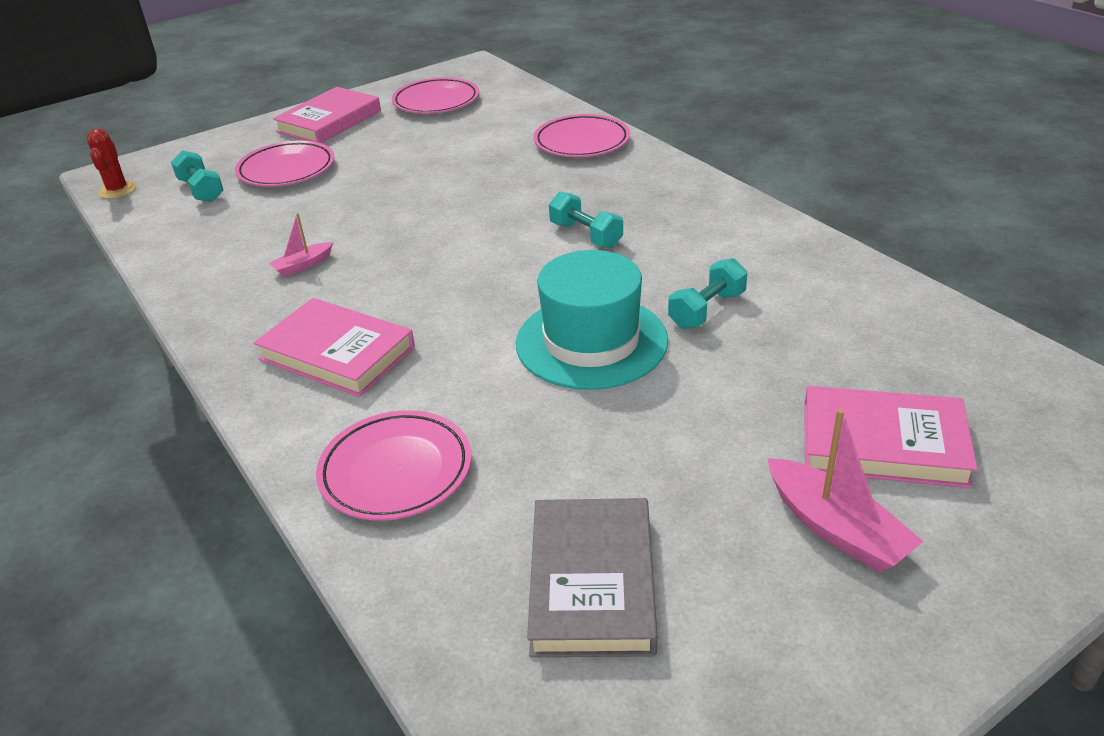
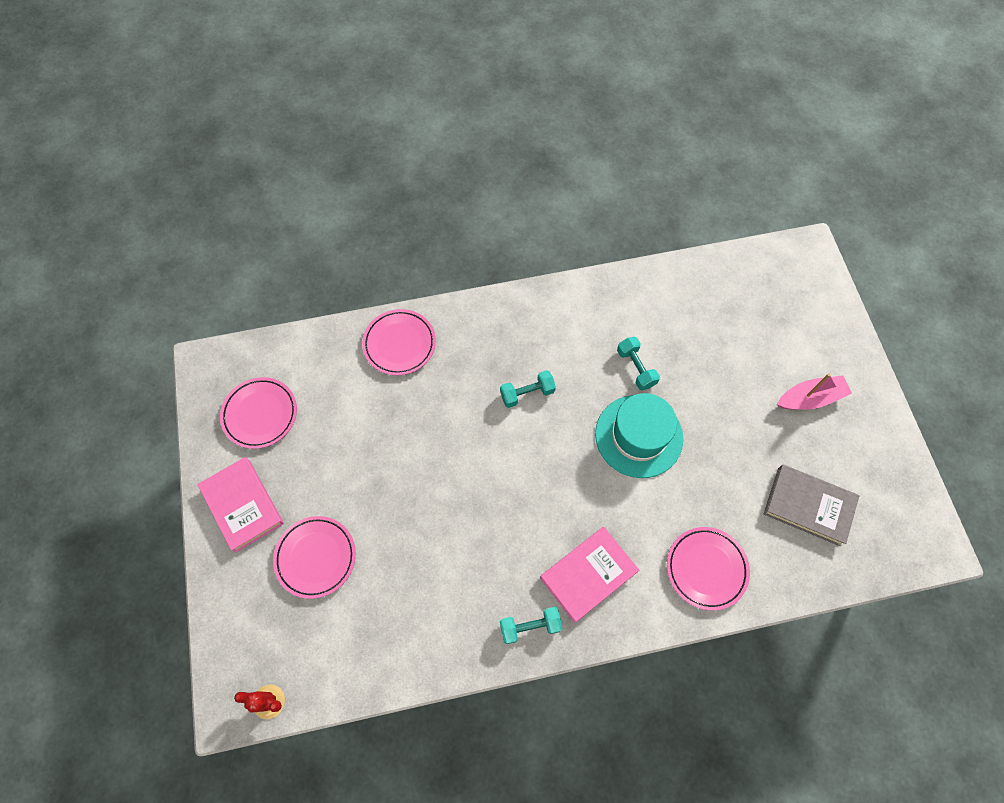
camera: 70 degrees left, 30 degrees up
turquoise dumbbell [171,150,224,202] -> turquoise dumbbell moved to [500,607,562,644]
pink boat [269,213,333,277] -> none
pink book [804,386,978,488] -> none

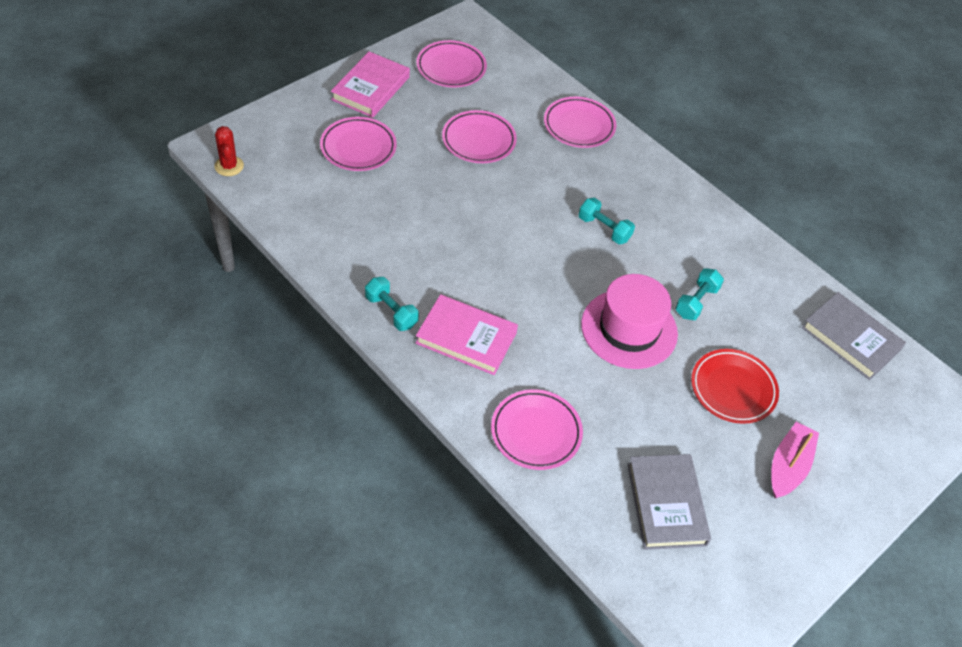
camera: 55 degrees right, 15 degrees down
turquoise hat [595,393,683,478] -> pink hat [581,274,678,369]
pink boat [777,373,852,410] -> pink boat turned 105 degrees counterclockwise [771,422,819,498]
none -> pink plate [442,110,517,163]
none -> red plate [691,349,779,424]
none -> grey book [802,292,906,380]

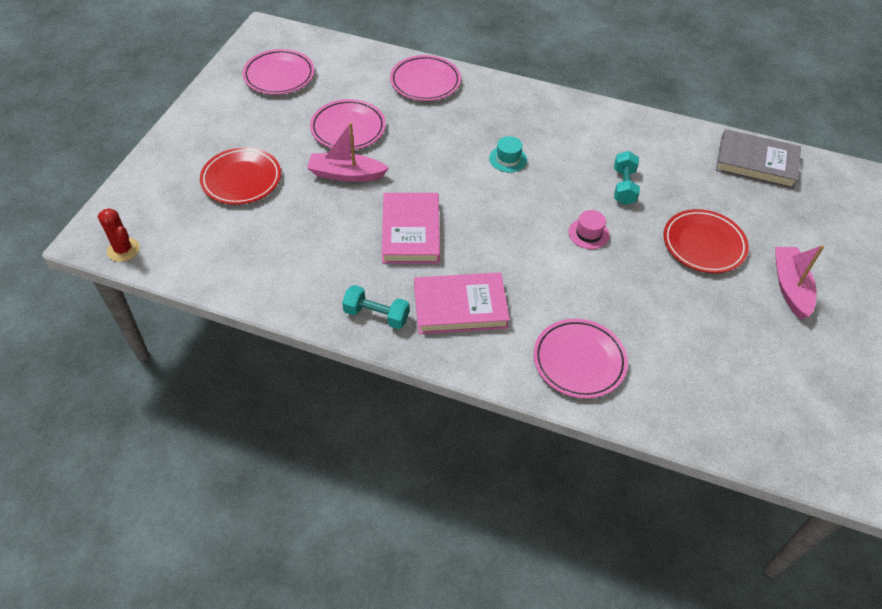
camera: 25 degrees left, 0 degrees up
pink plate [320,117,397,171] -> red plate [200,147,281,205]
pink book [331,52,410,118] -> pink book moved to [382,193,440,263]
turquoise dumbbell [579,198,635,244] -> turquoise hat [489,136,527,172]
pink hat [581,274,678,369] -> pink hat [569,210,610,249], size x0.43
grey book [627,454,711,550] -> none
none -> pink boat [307,122,389,182]

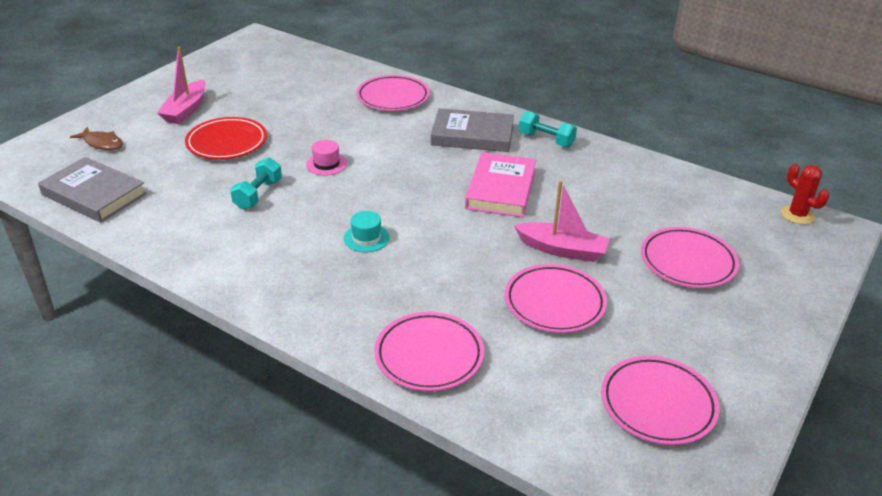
camera: 165 degrees left, 15 degrees down
red plate [200,147,281,205] -> pink plate [641,227,739,288]
pink book [414,273,510,334] -> grey book [431,108,514,152]
none -> brown fish [70,127,123,150]

